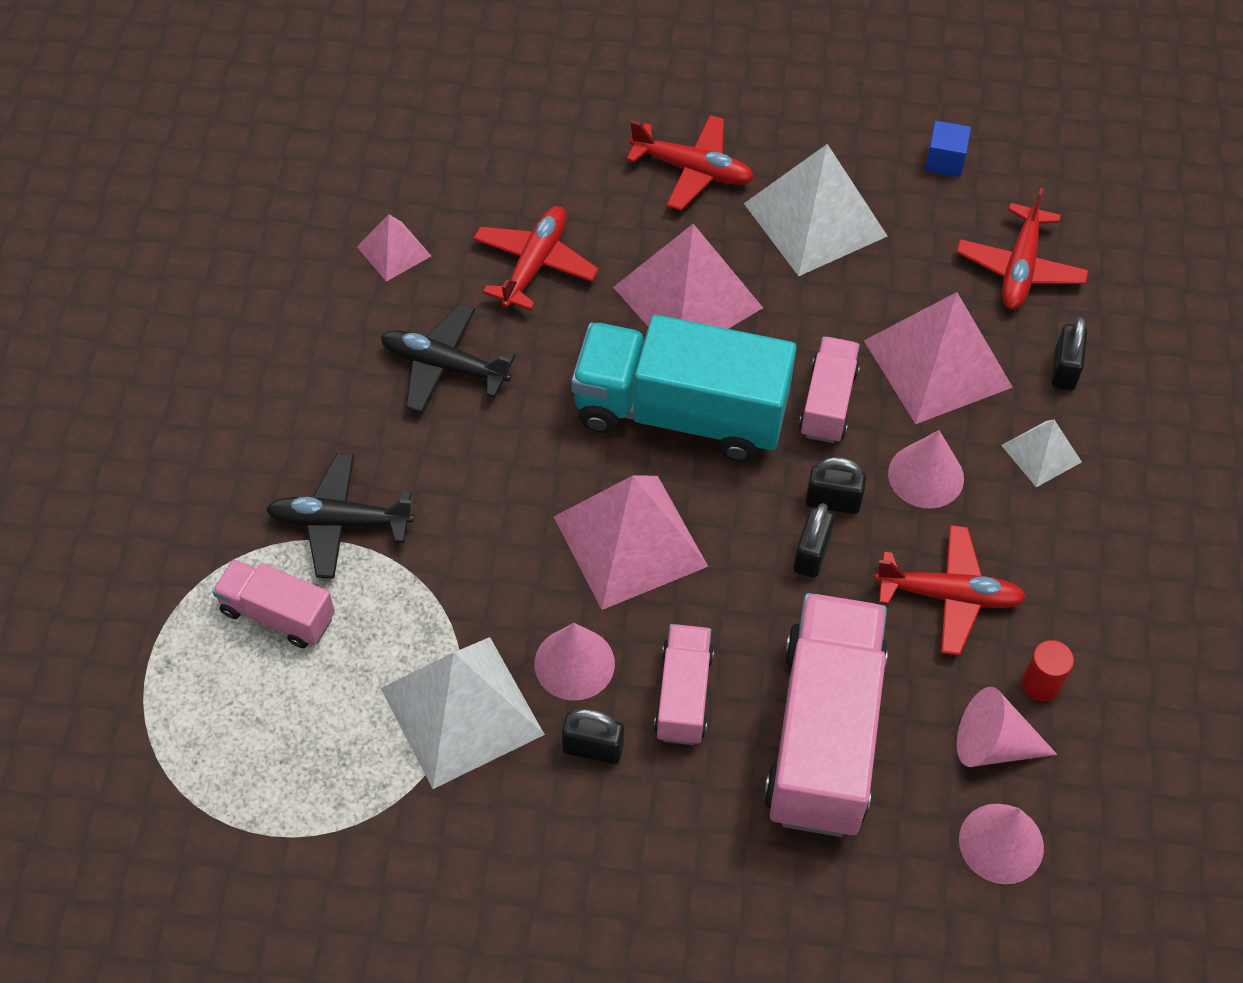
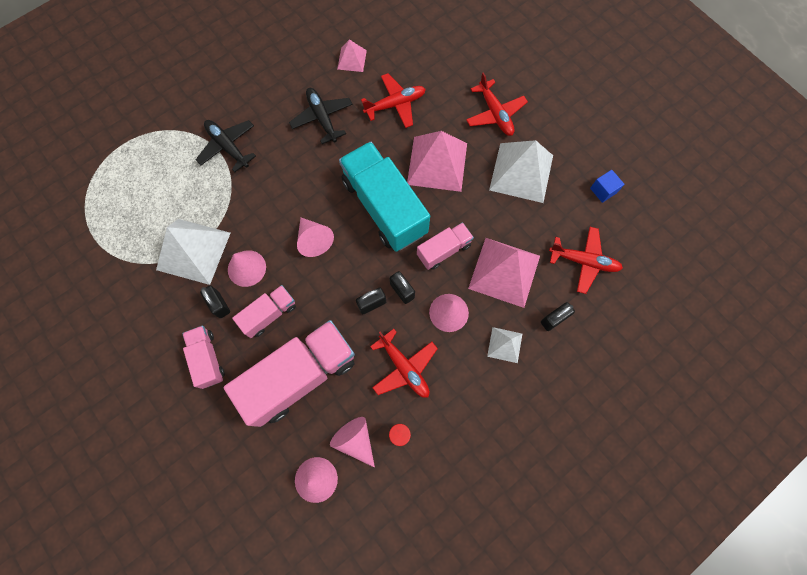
camera: 45 degrees right, 15 degrees up
pink truck [212,559,335,648] -> pink truck moved to [182,326,225,389]
pink pyramid [554,475,708,610] -> pink cone [297,217,334,257]
red plane [956,187,1089,310] -> red plane turned 135 degrees counterclockwise [549,227,623,294]

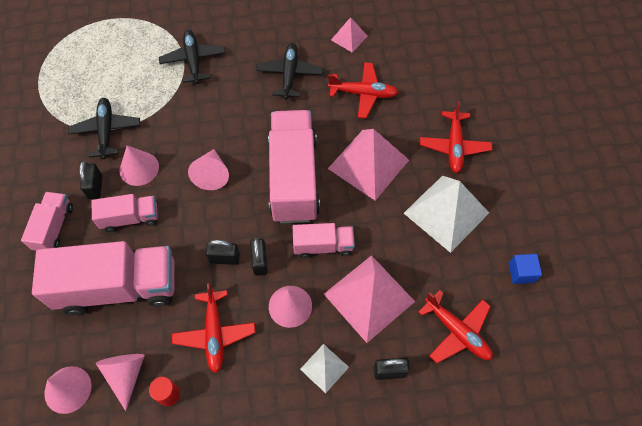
camera: 30 degrees right, 10 degrees down
white pyramid [156,219,230,285] -> black plane [68,98,140,159]
turquoise truck [339,142,430,252] -> pink truck [268,110,320,223]

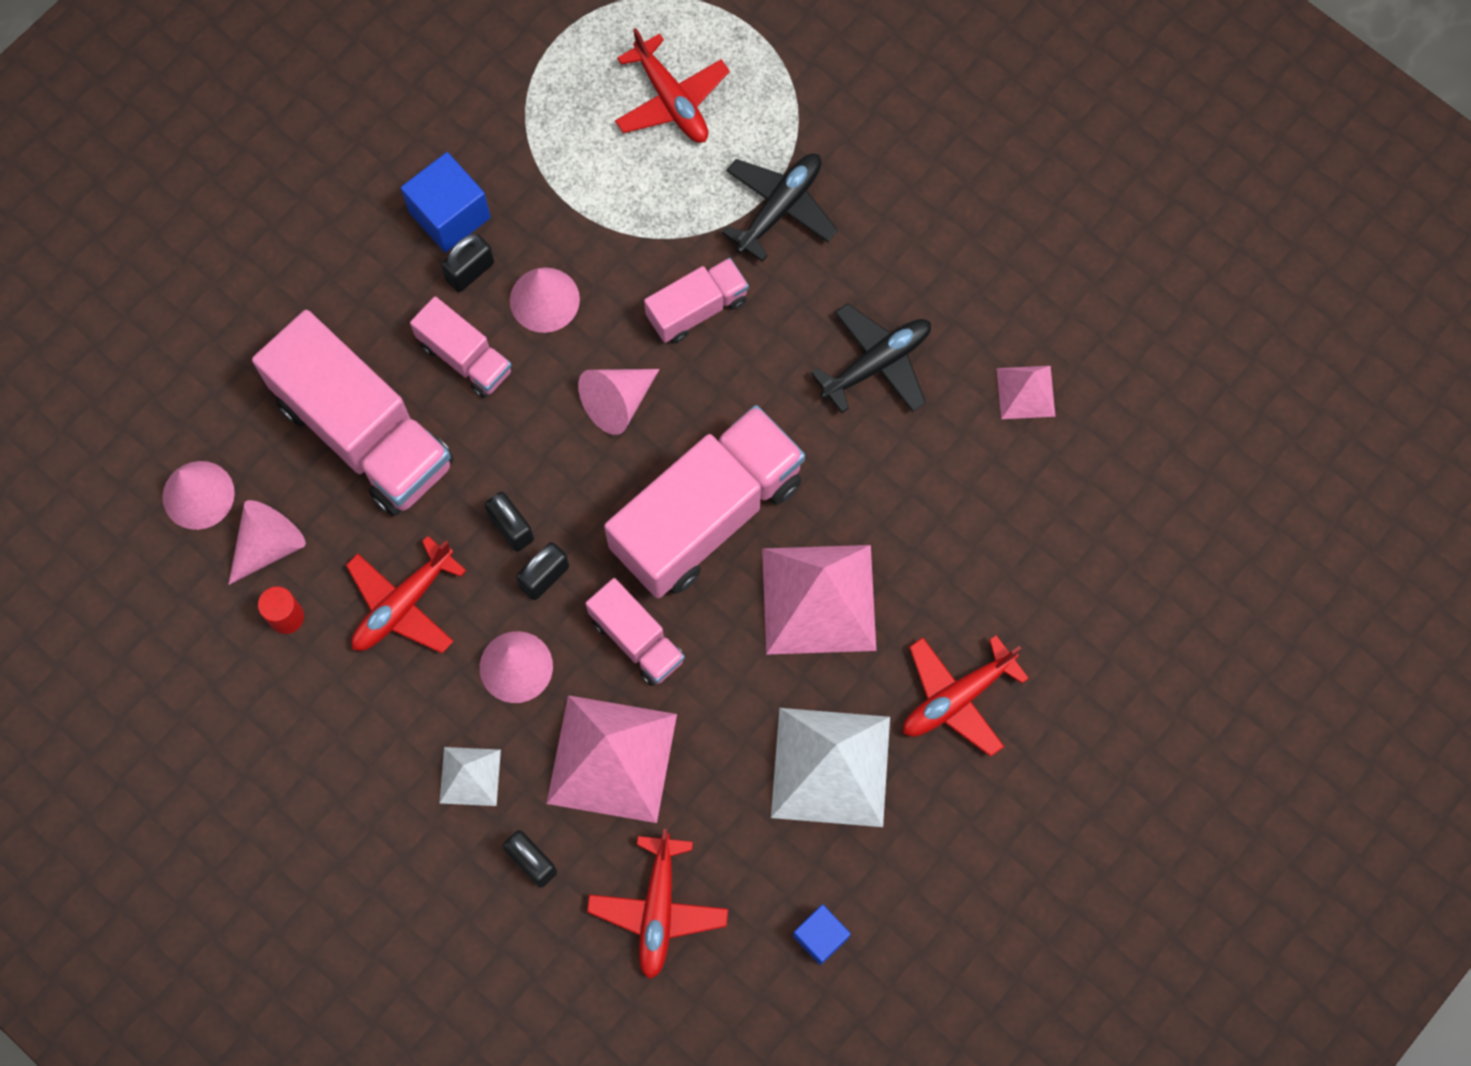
camera: 50 degrees right, 10 degrees up
pink truck [21,192,73,251] -> pink truck moved to [644,258,749,343]
black plane [68,98,140,159] -> none
red plane [328,62,399,118] -> red plane moved to [615,28,730,143]
none -> blue cube [401,152,491,253]

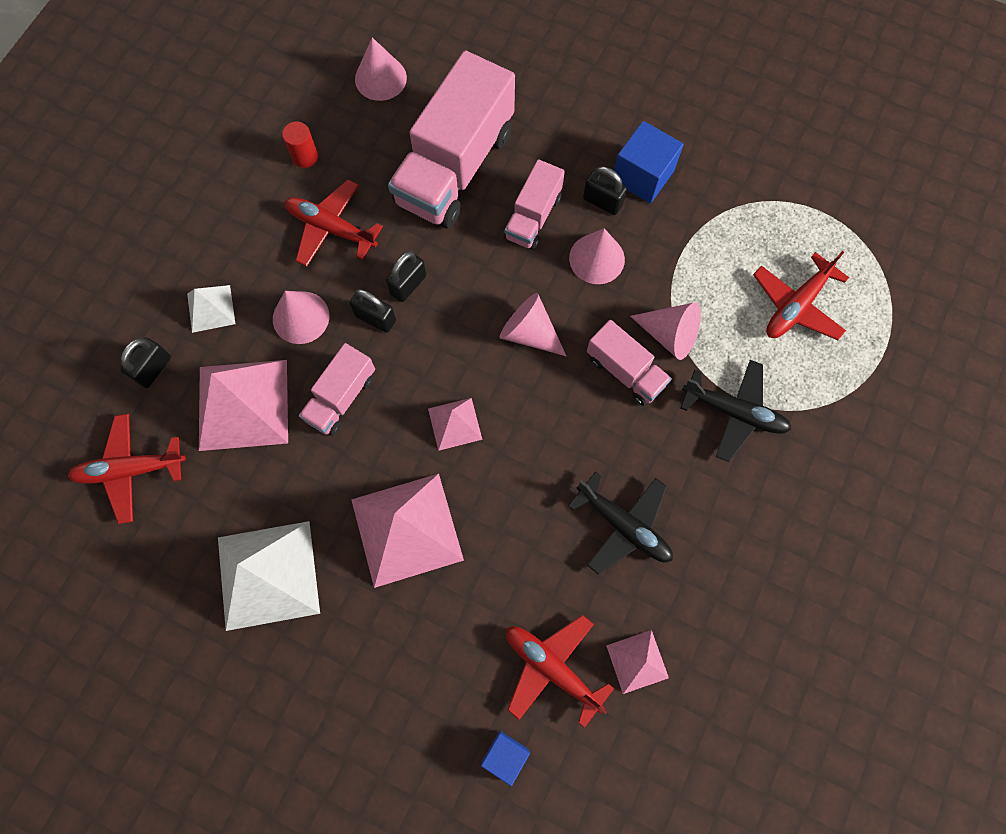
camera: 75 degrees right, 0 degrees up
pink cone [228,500,306,585] -> pink cone moved to [630,302,701,360]
pink truck [604,405,805,598] -> pink pyramid [428,398,482,451]
blue cube [793,904,851,965] -> blue cube moved to [481,731,530,786]
red plane [903,635,1029,757] -> red plane moved to [506,615,614,728]

